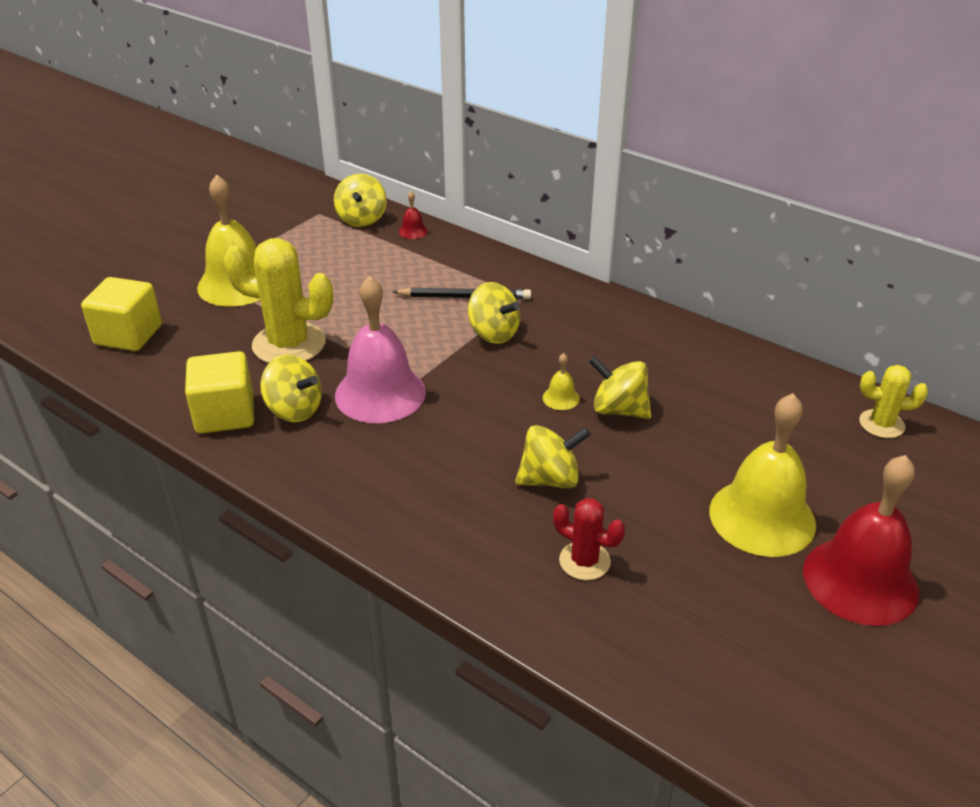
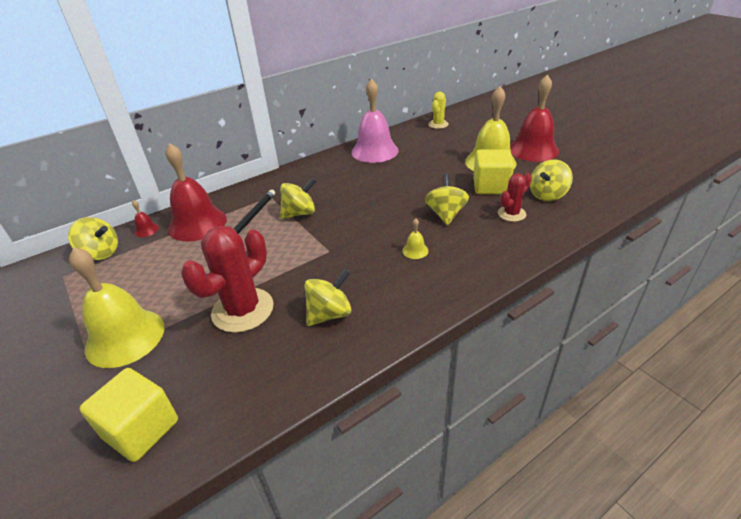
camera: 70 degrees left, 0 degrees up
yellow cube [185,351,254,434] -> yellow cube moved to [473,150,514,194]
yellow cactus [224,238,333,363] -> red cactus [181,226,274,333]
pink bell [335,276,426,423] -> pink bell moved to [352,79,399,163]
yellow bell [543,353,580,410] -> yellow bell moved to [402,218,428,259]
yellow spinning top [589,356,651,419] -> yellow spinning top moved to [530,160,573,201]
none -> red bell [166,143,227,241]

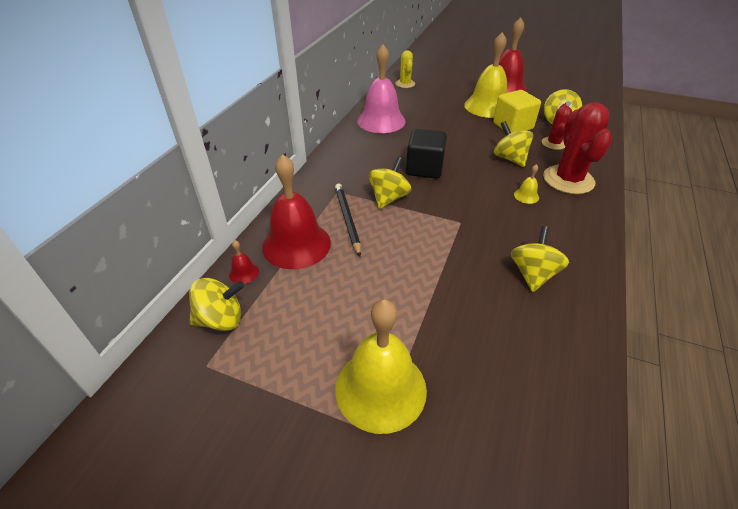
camera: 35 degrees left, 5 degrees up
yellow cube [80,368,178,462] -> none
red cactus [181,226,274,333] -> red cactus moved to [543,102,612,194]
none -> black cube [406,129,447,179]

